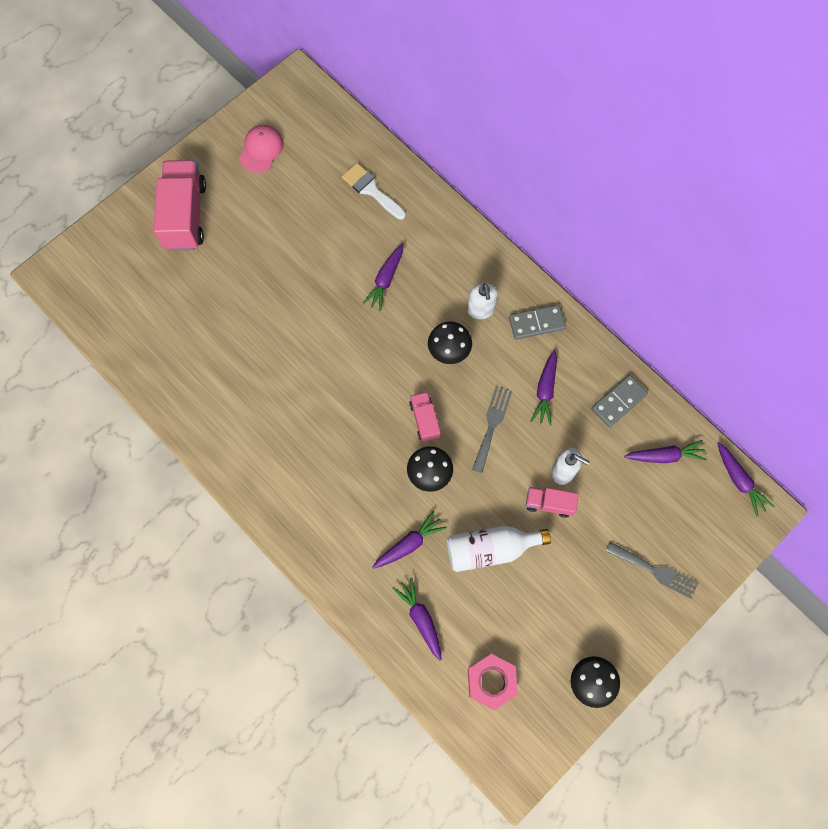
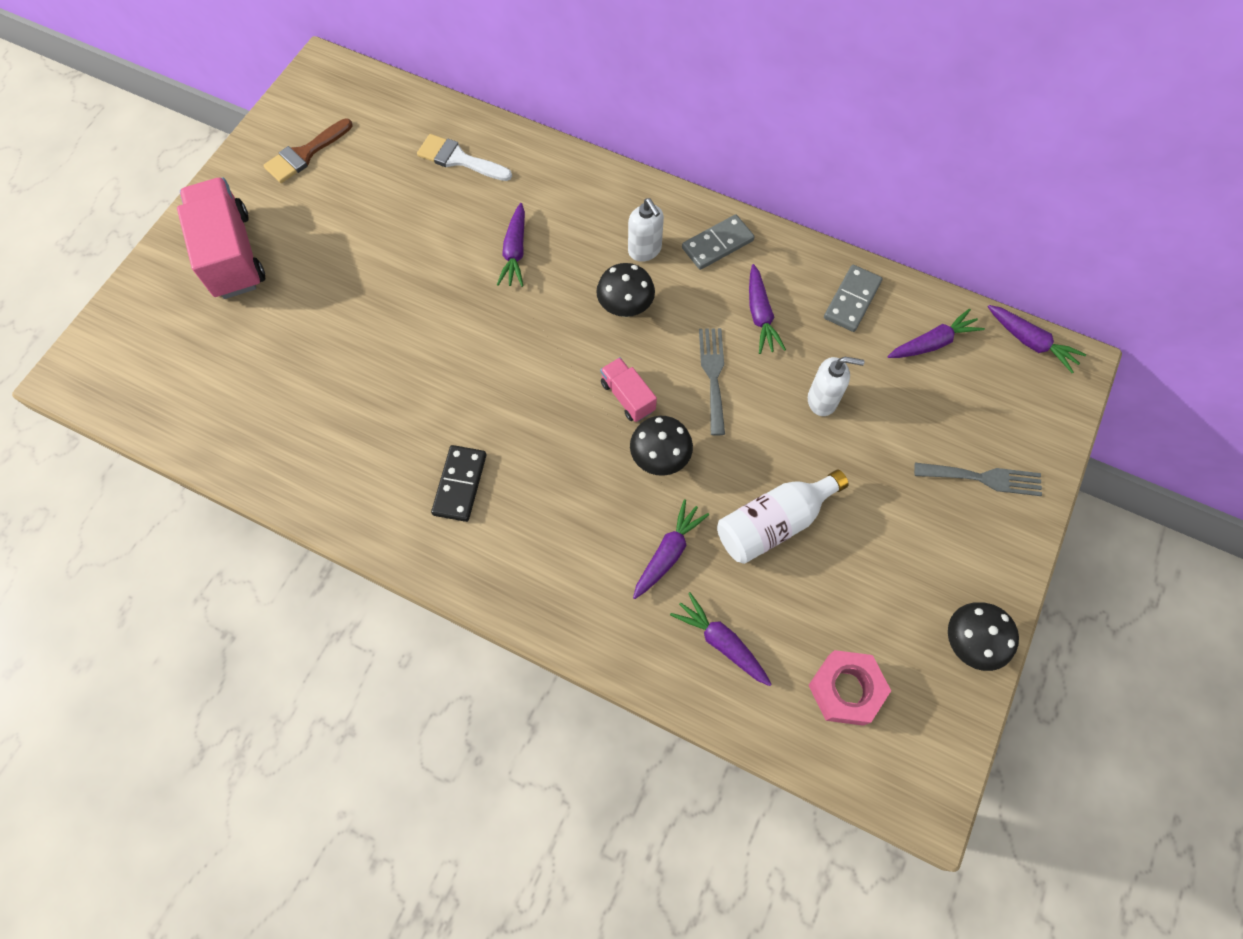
camera: 20 degrees left, 5 degrees down
pink cap [239,125,283,173] -> brown brush [263,118,352,183]
pink truck [526,487,579,518] -> none
none -> black domino [431,445,487,522]

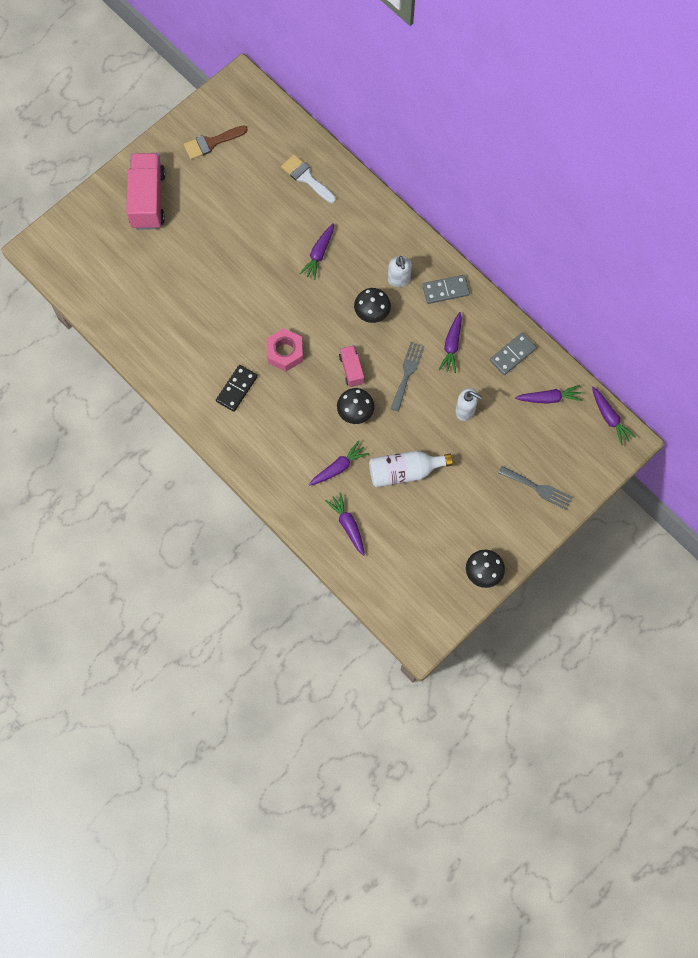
camera: 20 degrees right, 5 degrees up
pink nut [809,650,891,726] -> pink nut moved to [267,328,303,372]

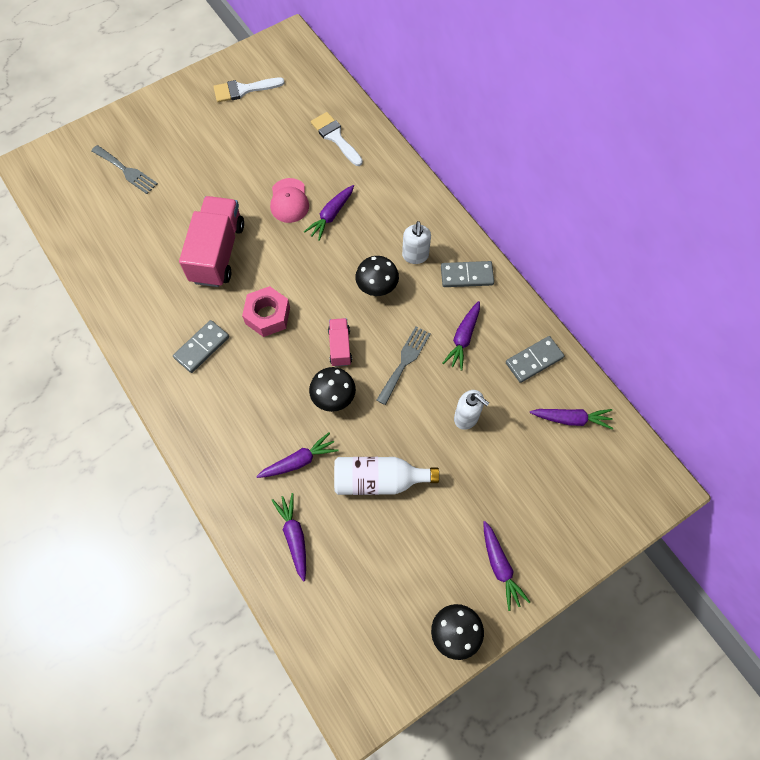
camera: 10 degrees right, 5 degrees down
pink truck [126,153,166,230] -> pink truck moved to [179,196,244,287]
brown brush [184,125,248,160] -> white brush [214,78,285,102]
black domino [216,365,258,412] -> grey domino [173,320,229,373]
grey fork [498,466,572,510] -> grey fork moved to [91,145,158,194]
purple carrot [592,387,636,446] -> purple carrot moved to [483,521,530,611]
none -> pink cap [270,178,309,223]

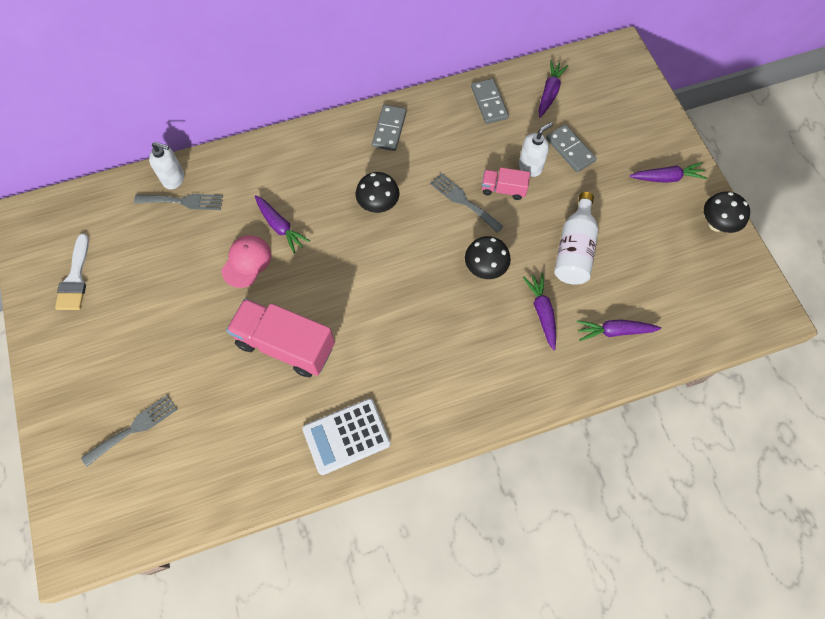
camera: 75 degrees left, 0 degrees up
grey domino [173,320,229,373] -> grey domino moved to [546,124,597,172]
pink nut [242,286,290,337] -> none
pink cap [270,178,309,223] -> pink cap turned 75 degrees counterclockwise [221,235,272,288]
white brush [311,112,363,166] -> grey fork [134,194,223,210]
pink truck [328,318,352,367] -> pink truck moved to [482,167,530,200]
white soap dispenser [402,221,431,264] -> white soap dispenser moved to [149,142,184,190]
purple carrot [443,301,480,371] -> none
none -> white calculator [302,398,390,475]

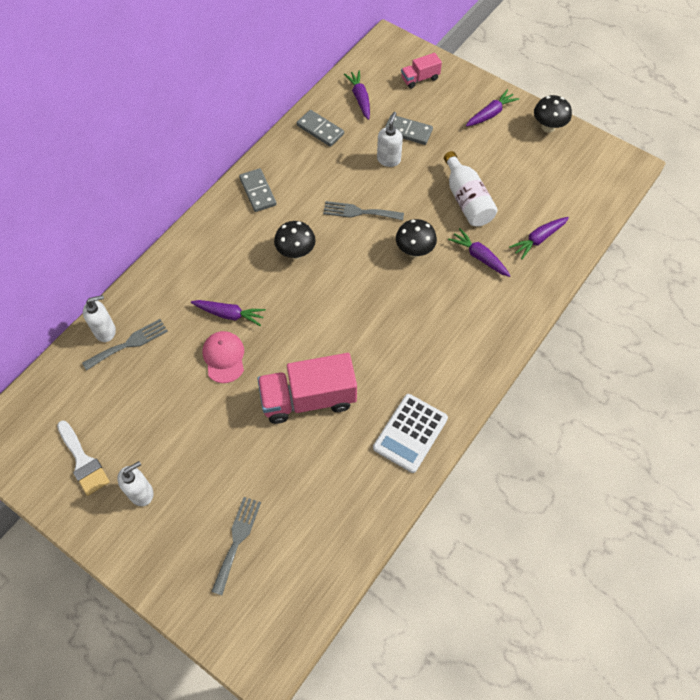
camera: 35 degrees left, 5 degrees down
pink truck [482,167,530,200] -> pink truck moved to [401,53,442,88]
none -> white soap dispenser [117,461,153,506]

